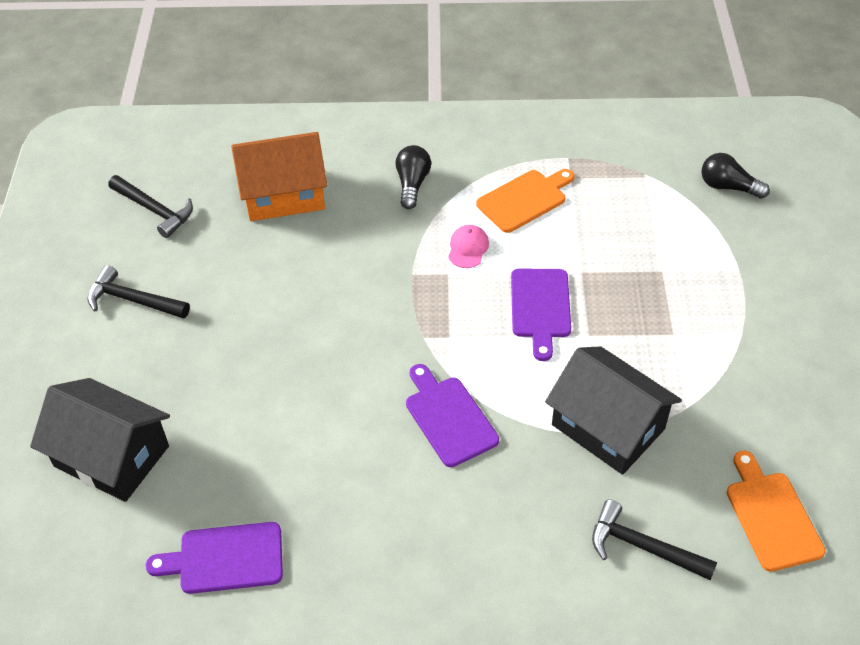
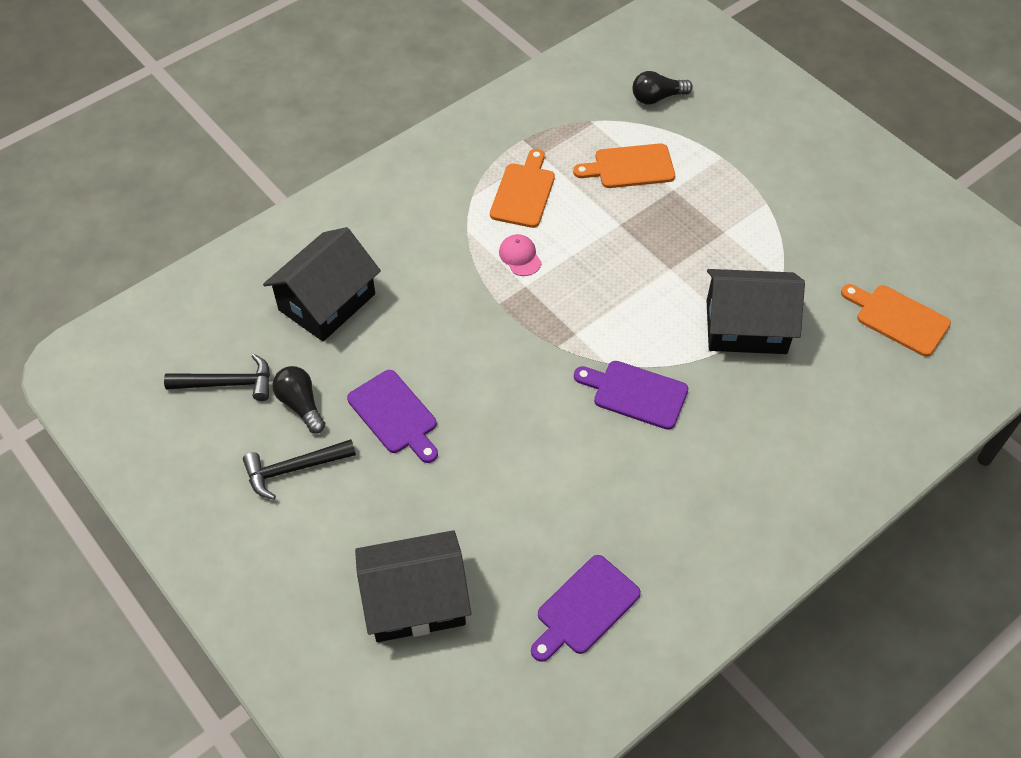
camera: 40 degrees left, 5 degrees up
orange house [231,132,327,221] -> black house [263,227,381,341]
black light bulb [395,145,431,209] -> black light bulb moved to [272,366,325,434]
purple cutting board [511,269,571,361] -> purple cutting board moved to [347,370,438,463]
black hammer [592,500,717,580] -> none
none -> orange cutting board [573,143,675,188]

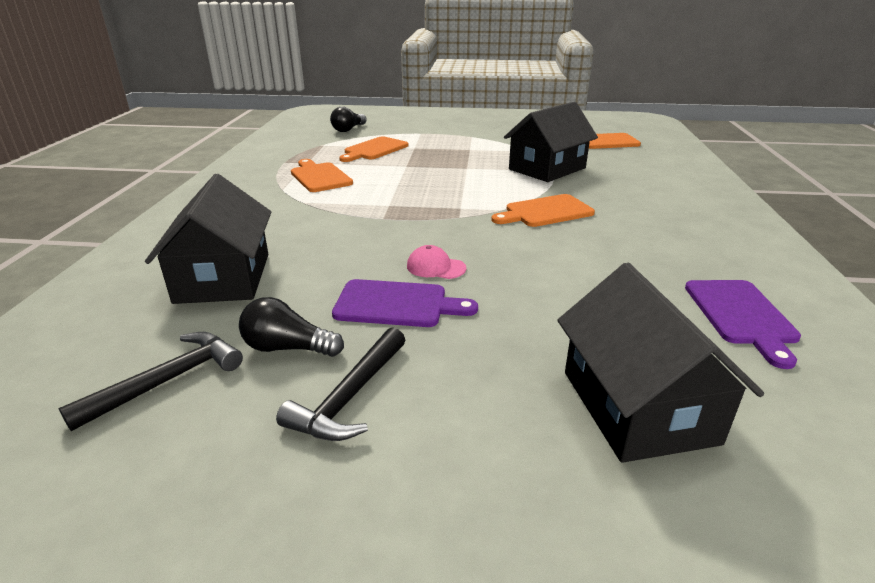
camera: 45 degrees left, 25 degrees down
black house [355,530,471,642] -> black house turned 45 degrees counterclockwise [557,263,764,463]
pink cap [499,234,542,276] -> pink cap moved to [407,245,466,279]
purple cutting board [574,361,688,430] -> orange cutting board [491,194,595,227]

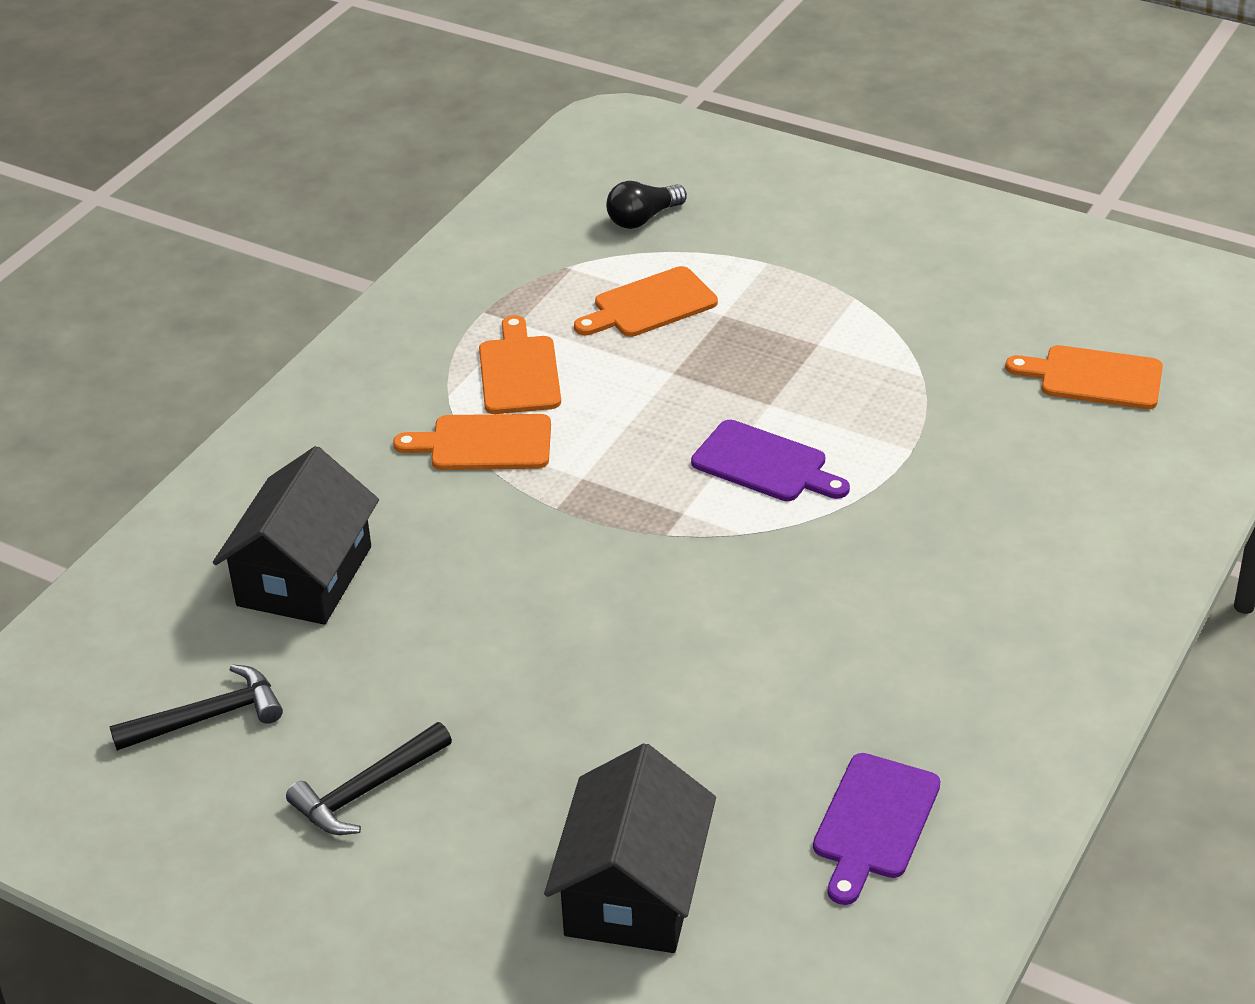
camera: 25 degrees right, 10 degrees up
black light bulb [239,297,344,357] -> none
purple cutting board [332,279,478,327] -> purple cutting board moved to [691,420,850,501]
pink cap [407,245,466,279] -> none
orange cutting board [491,194,595,227] -> orange cutting board moved to [393,414,551,470]
black house [504,102,598,182] -> none

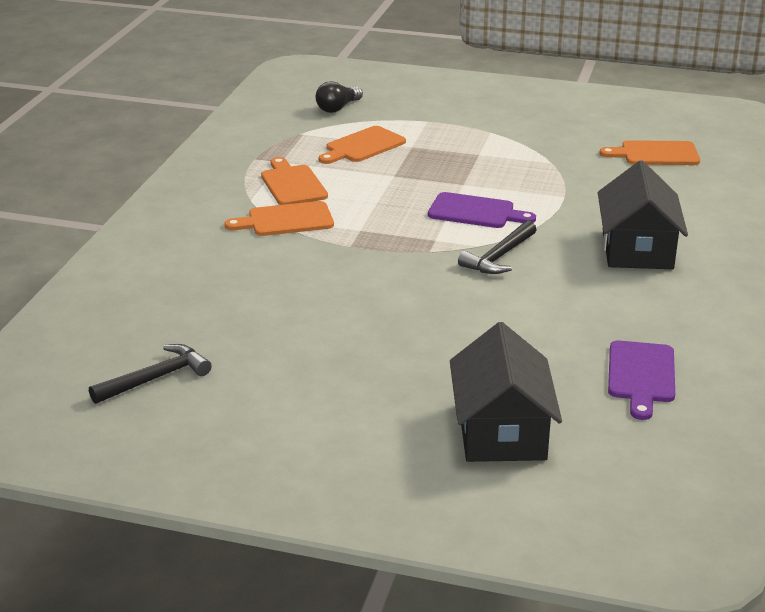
camera: 15 degrees left, 10 degrees down
black house [213,446,379,625] -> black house moved to [598,161,688,269]
black hammer [286,722,452,835] -> black hammer moved to [458,220,537,274]

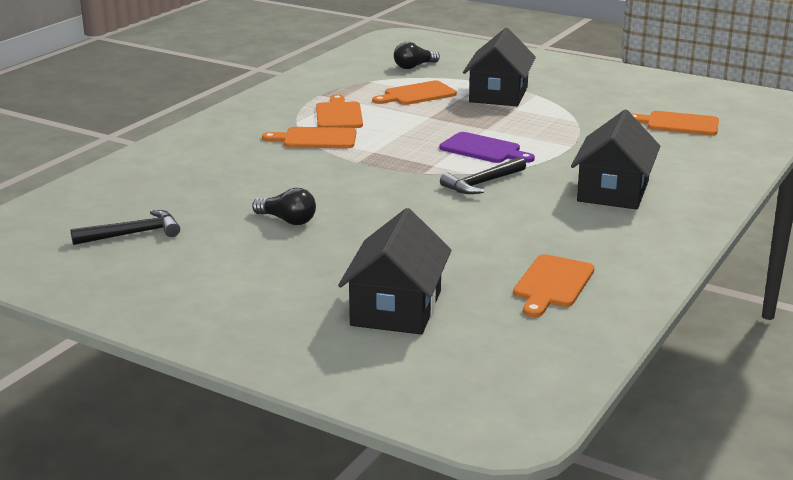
camera: 15 degrees right, 5 degrees down
purple cutting board [608,341,675,420] -> orange cutting board [513,254,595,317]
none -> black light bulb [252,188,316,225]
none -> black house [463,28,536,106]

